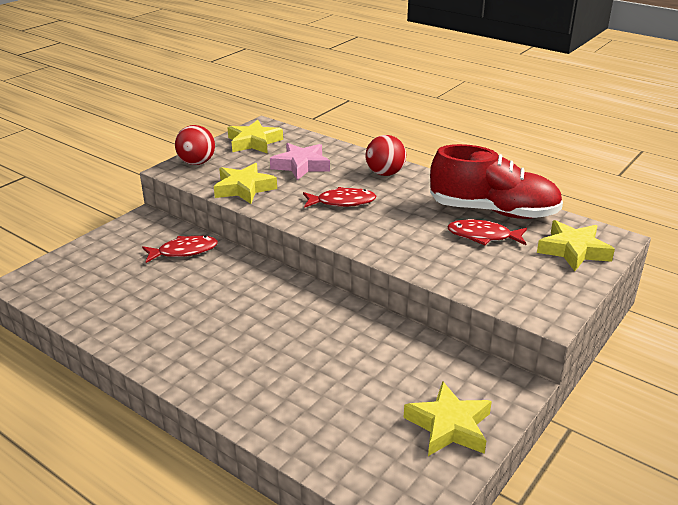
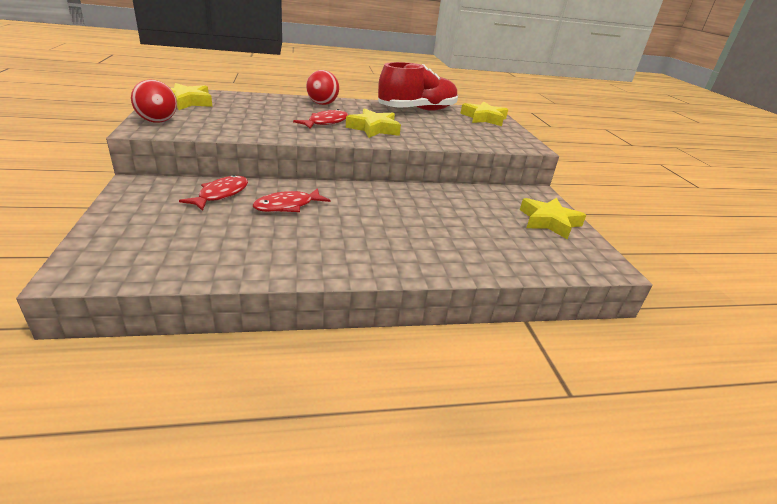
camera: 50 degrees left, 0 degrees up
yellow star [214,163,277,204] -> yellow star moved to [346,108,401,138]
pink star [270,143,330,180] -> none
red fish [447,219,527,245] -> red fish moved to [253,188,330,212]

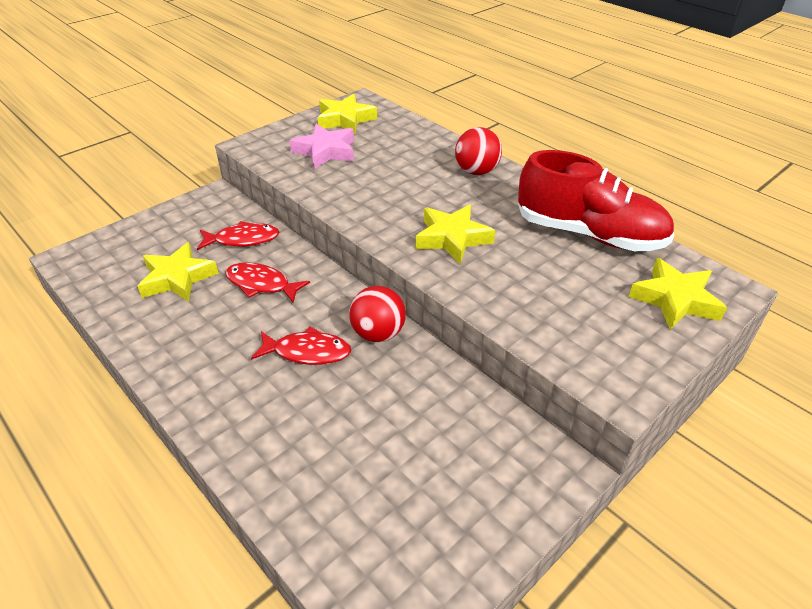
camera: 60 degrees right, 10 degrees up
red ball [131,80,177,123] -> red ball moved to [349,286,406,342]
red fish [293,109,348,129] -> red fish moved to [251,327,351,365]
yellow star [520,198,586,239] -> yellow star moved to [138,242,219,302]
none -> pink star [290,124,354,169]

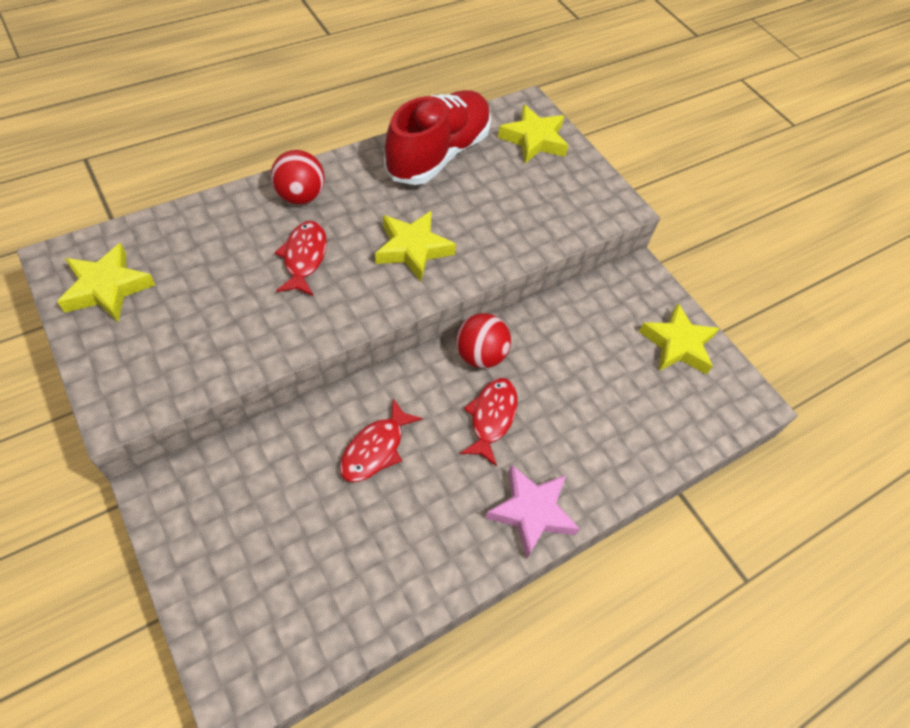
camera: 85 degrees left, 15 degrees up
yellow star [138,242,219,302] -> yellow star moved to [639,303,720,375]
red fish [197,221,279,250] -> red fish moved to [275,221,327,296]
pink star [290,124,354,169] -> pink star moved to [485,465,580,559]

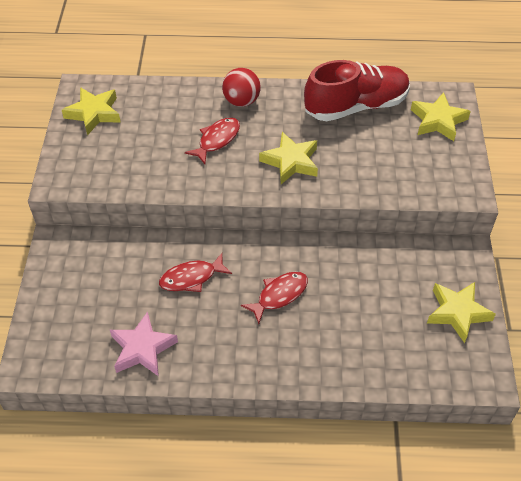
camera: 40 degrees right, 5 degrees down
red ball [456,313,511,368] -> none
pink star [485,465,580,559] -> pink star moved to [110,311,178,376]

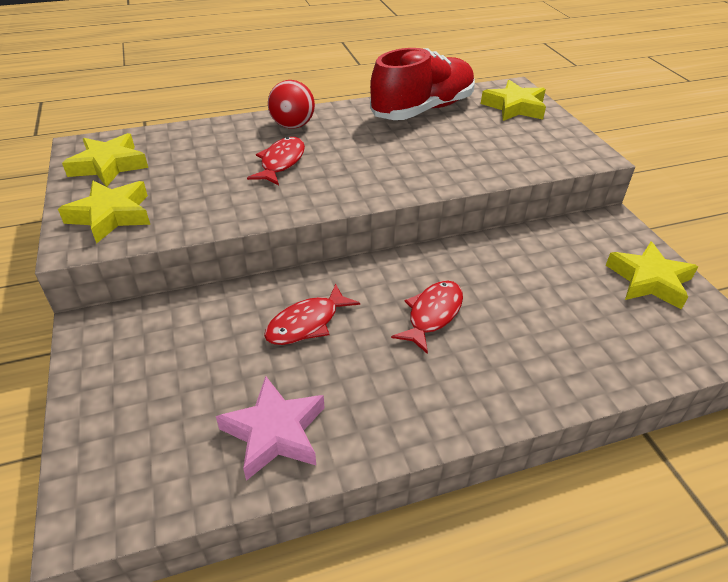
camera: 20 degrees left, 10 degrees down
yellow star [259,132,318,184] -> yellow star moved to [58,181,150,244]

